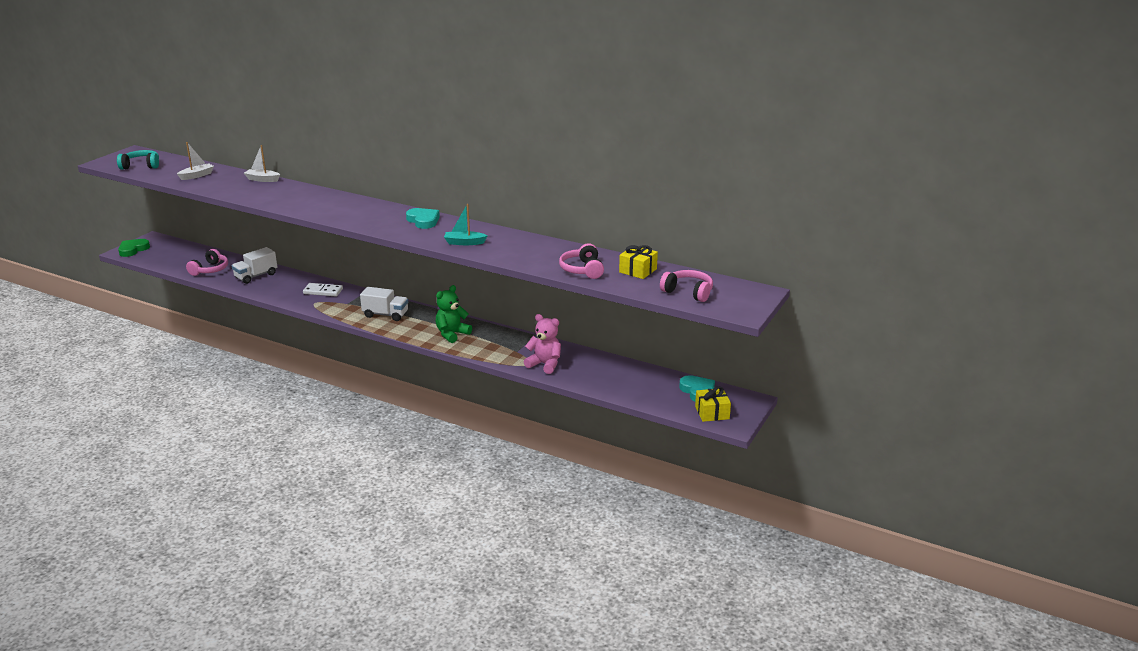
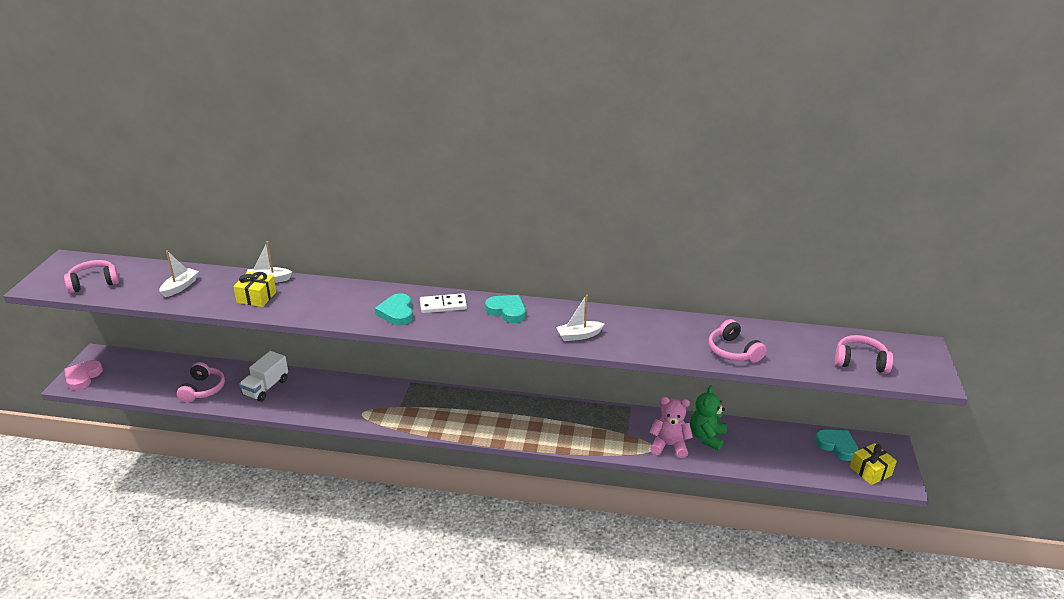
camera: 20 degrees left, 5 degrees up
turquoise headphones [117,150,159,170] -> pink headphones [64,260,119,293]
green heart [118,239,150,257] -> pink heart [65,360,103,390]
white domino [303,283,343,296] -> white domino moved to [420,293,467,313]
white truck [360,287,408,321] -> none
green teddy bear [436,285,472,343] -> green teddy bear moved to [690,385,727,450]
turquoise boat [444,204,488,245] -> white boat [556,295,604,341]
yellow gift [619,245,658,279] -> yellow gift moved to [233,272,276,307]
none -> turquoise heart [375,293,413,325]

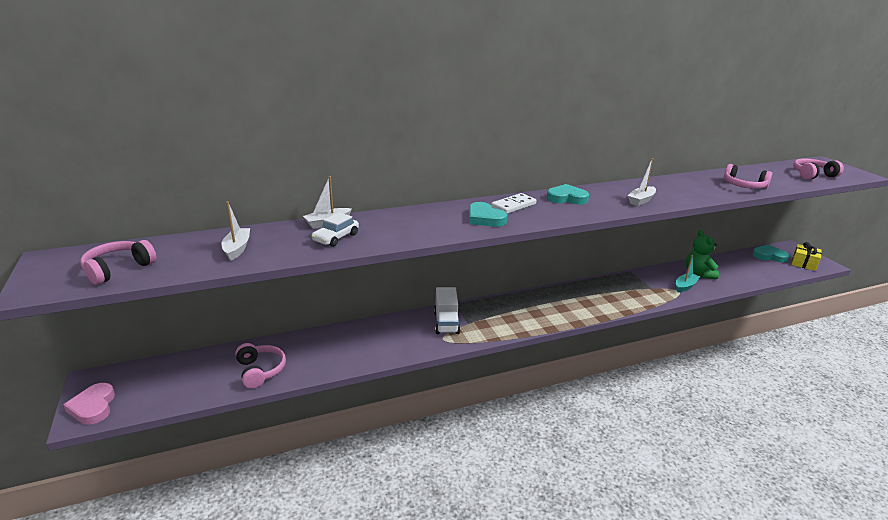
camera: 30 degrees left, 5 degrees down
yellow gift [233,272,276,307] -> white car [312,212,359,247]
white truck [239,351,288,402] -> white truck moved to [434,287,460,334]
pink teddy bear [649,397,693,458] -> turquoise boat [676,255,700,293]

